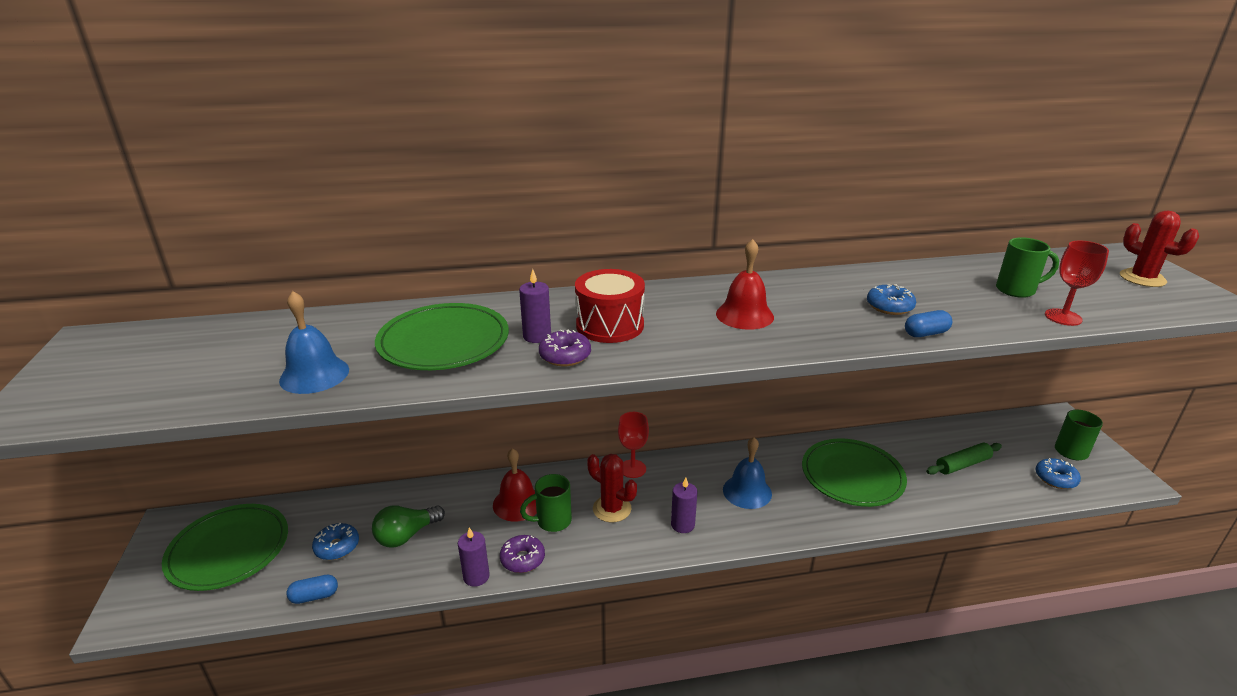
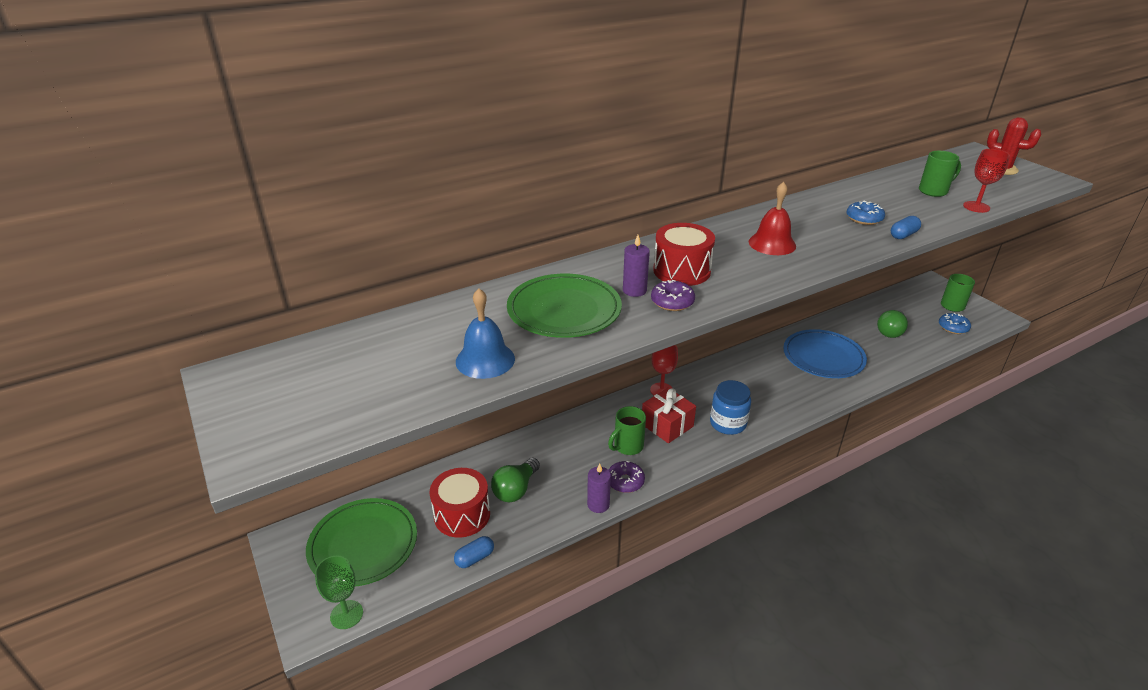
camera: 20 degrees left, 5 degrees up
blue donut [312,523,359,560] -> red drum [430,468,490,538]
red bell [493,448,537,521] -> none
red cactus [587,454,637,522] -> red gift [642,388,696,443]
purple candle [671,478,697,533] -> blue jar [710,380,751,435]
blue bell [723,437,772,509] -> none
green plate [802,438,907,507] -> blue plate [783,329,867,378]
green rolling pin [926,443,1002,475] -> green light bulb [877,310,908,338]
none -> green goblet [315,555,363,629]

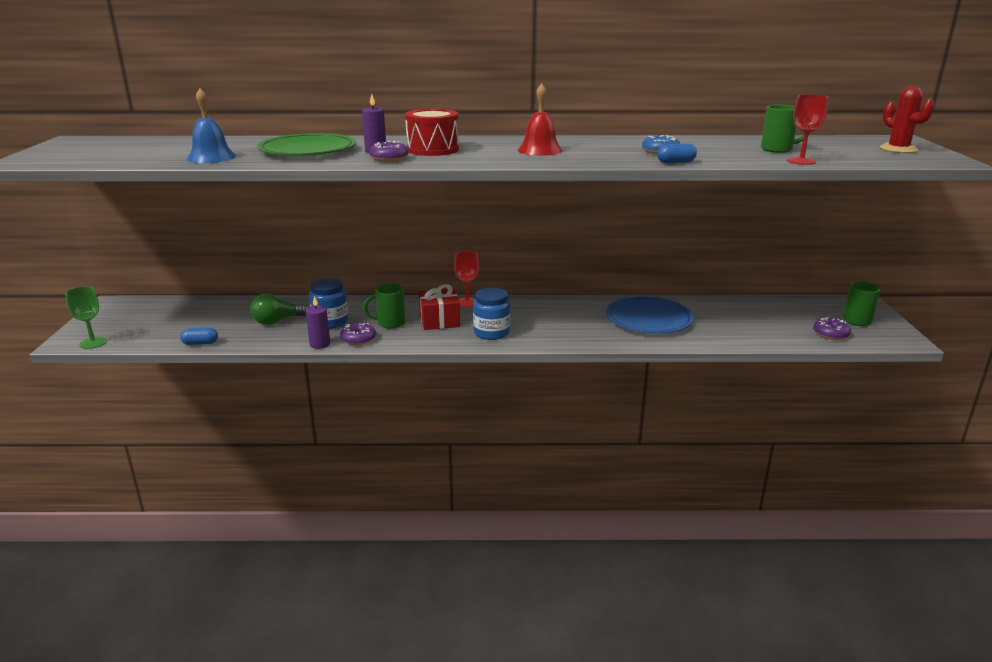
camera: 30 degrees right, 10 degrees down
green plate [306,498,417,586] -> none
red drum [430,468,490,538] -> none
green light bulb [877,310,908,338] -> none
blue donut [939,313,971,334] -> purple donut [813,317,851,340]
none -> blue jar [309,278,348,329]

